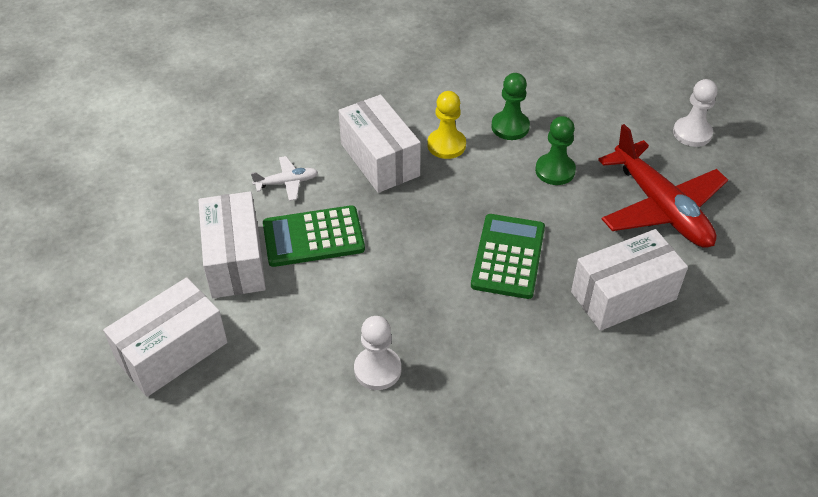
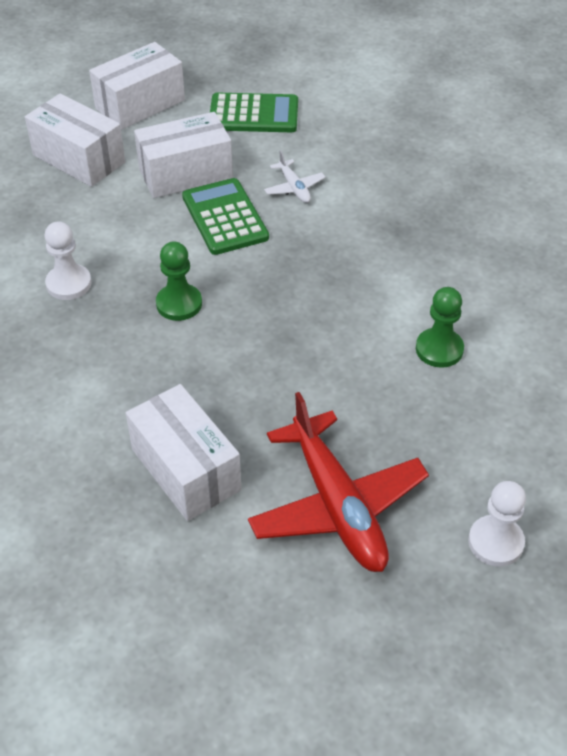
camera: 80 degrees right, 0 degrees up
white box [339,95,421,193] -> white box moved to [89,42,185,130]
yellow pawn [427,91,466,159] -> none
green calculator [471,214,545,299] -> green calculator moved to [210,93,298,132]
green pawn [535,116,576,185] -> green pawn moved to [156,241,202,321]
red plane [598,124,728,248] -> red plane turned 75 degrees counterclockwise [248,392,429,572]

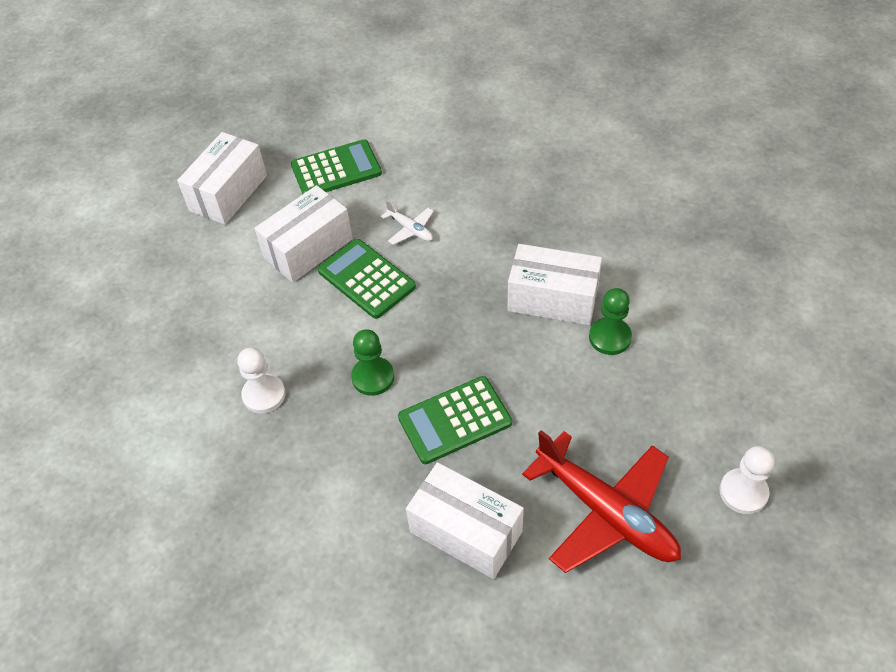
camera: 20 degrees left, 5 degrees up
white box [25,93,125,187] -> white box moved to [508,244,602,325]
none -> green calculator [398,376,512,464]

